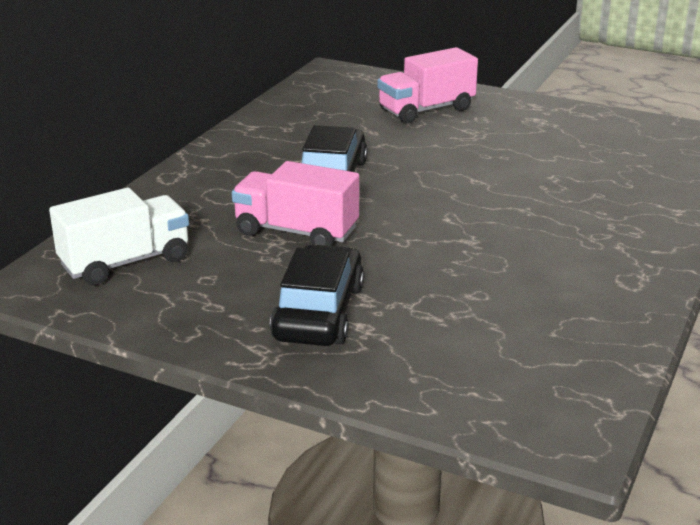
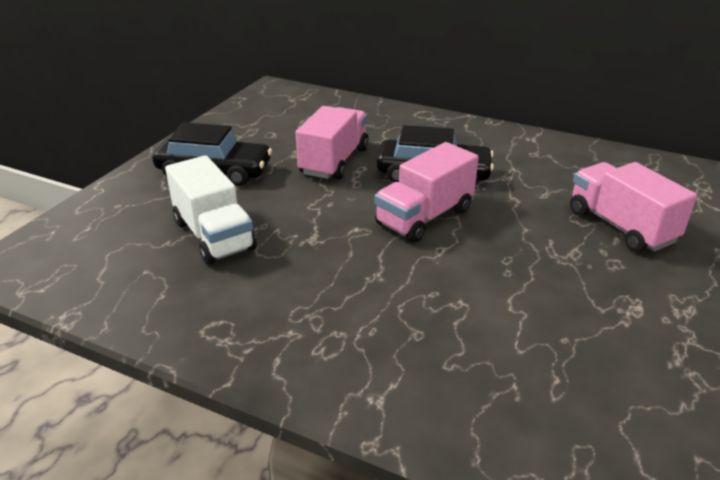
camera: 90 degrees right, 5 degrees up
white truck [49,188,189,285] -> white truck moved to [165,155,257,265]
none -> pink truck [374,142,479,243]

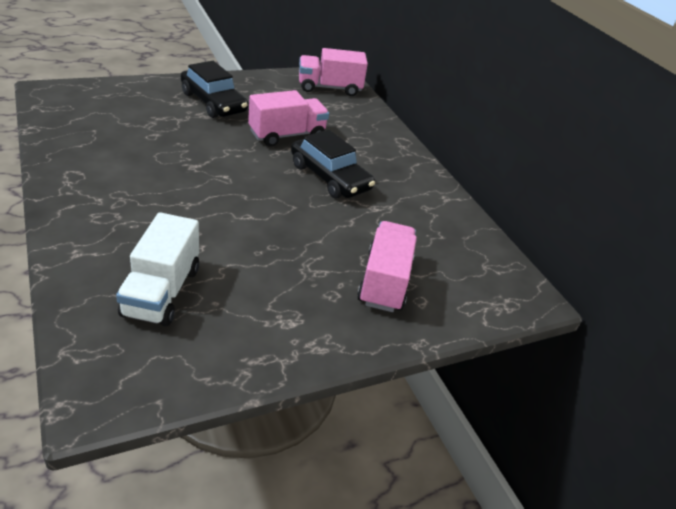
camera: 35 degrees right, 5 degrees up
white truck [165,155,257,265] -> white truck moved to [116,212,199,326]
pink truck [374,142,479,243] -> pink truck moved to [299,48,368,96]

